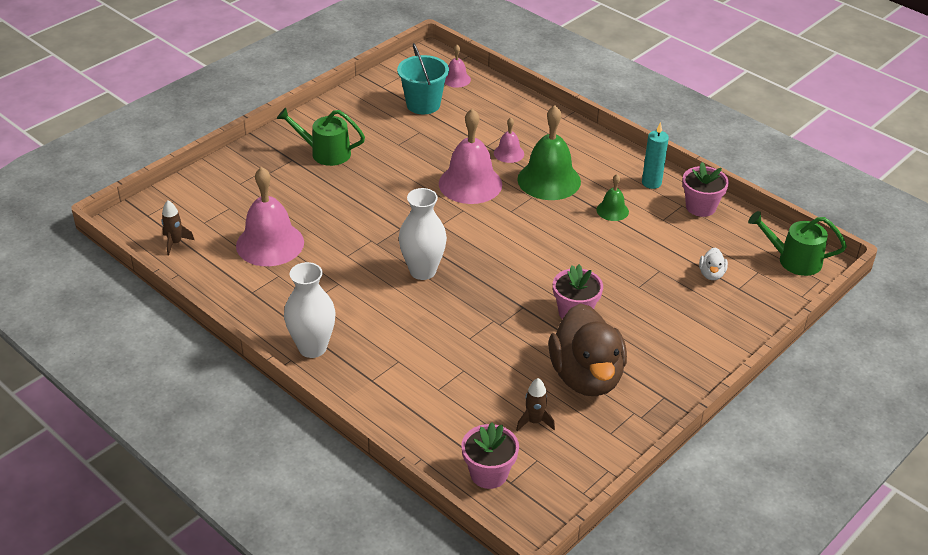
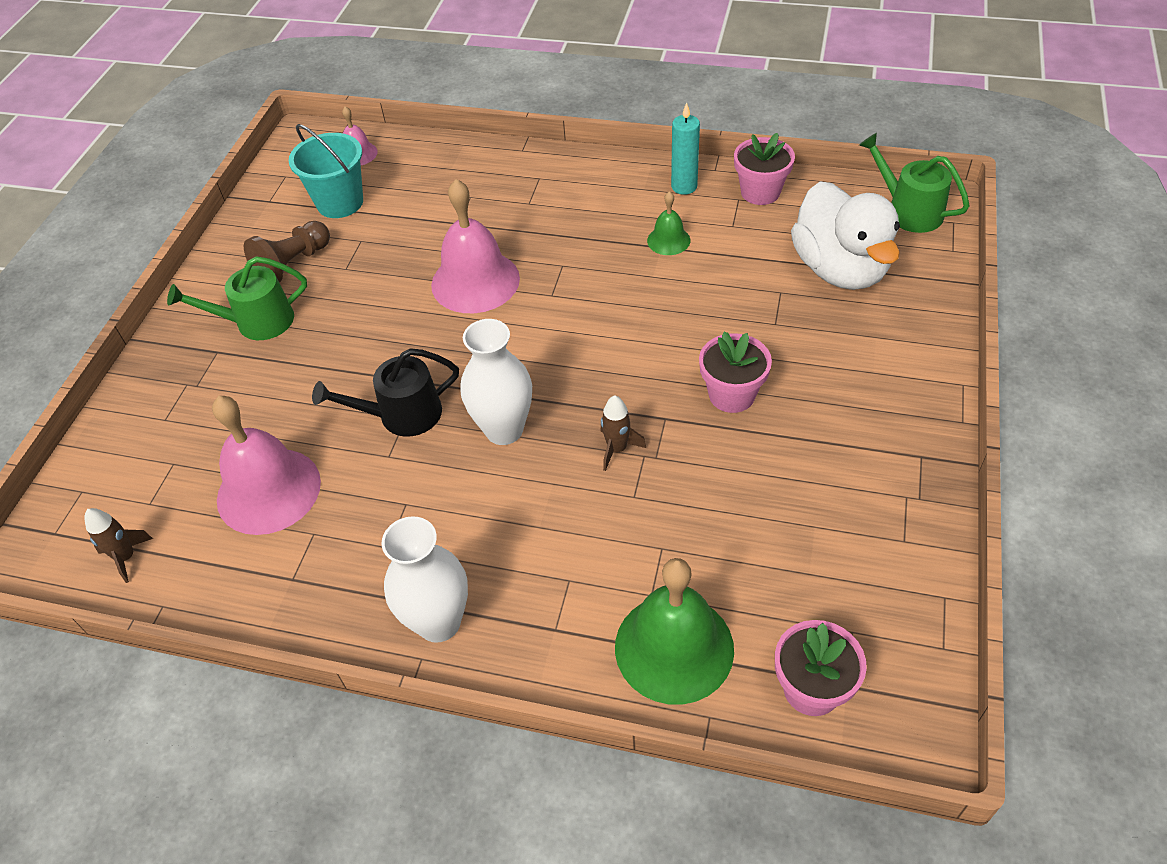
camera: 25 degrees left, 10 degrees up
pink bell [494,118,524,163] -> none
brown rocket [516,378,555,431] -> brown rocket moved to [601,395,646,471]
green bell [518,105,581,200] -> green bell moved to [615,558,734,705]
brown duck [549,303,627,396] -> none
white duck [699,247,728,280] -> white duck [791,181,900,290], size x2.47
green watering can [748,211,847,276] -> green watering can turned 60 degrees clockwise [859,133,970,233]
none -> brown pawn [244,221,330,282]
none -> black watering can [312,348,459,437]

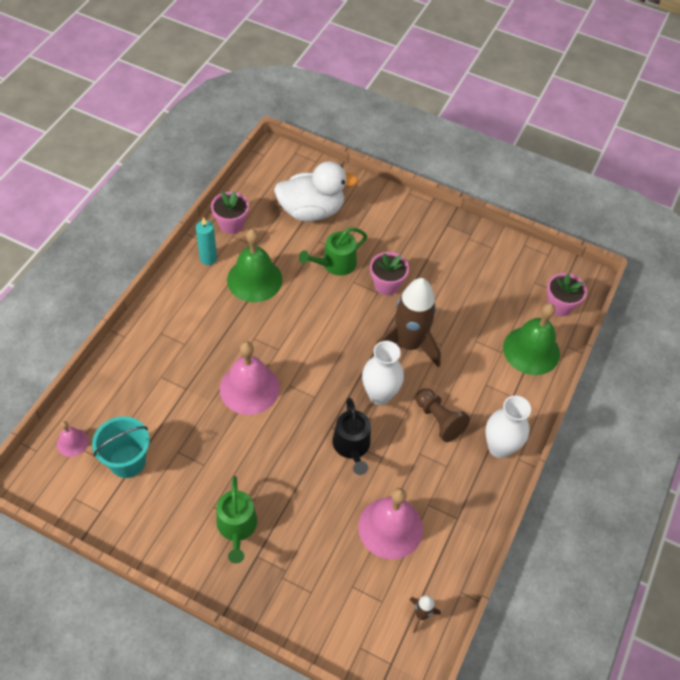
camera: 85 degrees left, 5 degrees up
brown pawn [244,221,330,282] -> brown pawn moved to [416,388,470,442]
brown rocket [601,395,646,471] -> brown rocket [373,278,441,367], size x2.37
green bell [647,191,690,255] -> green bell [227,229,283,302], size x2.01
green watering can [859,133,970,233] -> green watering can moved to [299,228,367,276]

